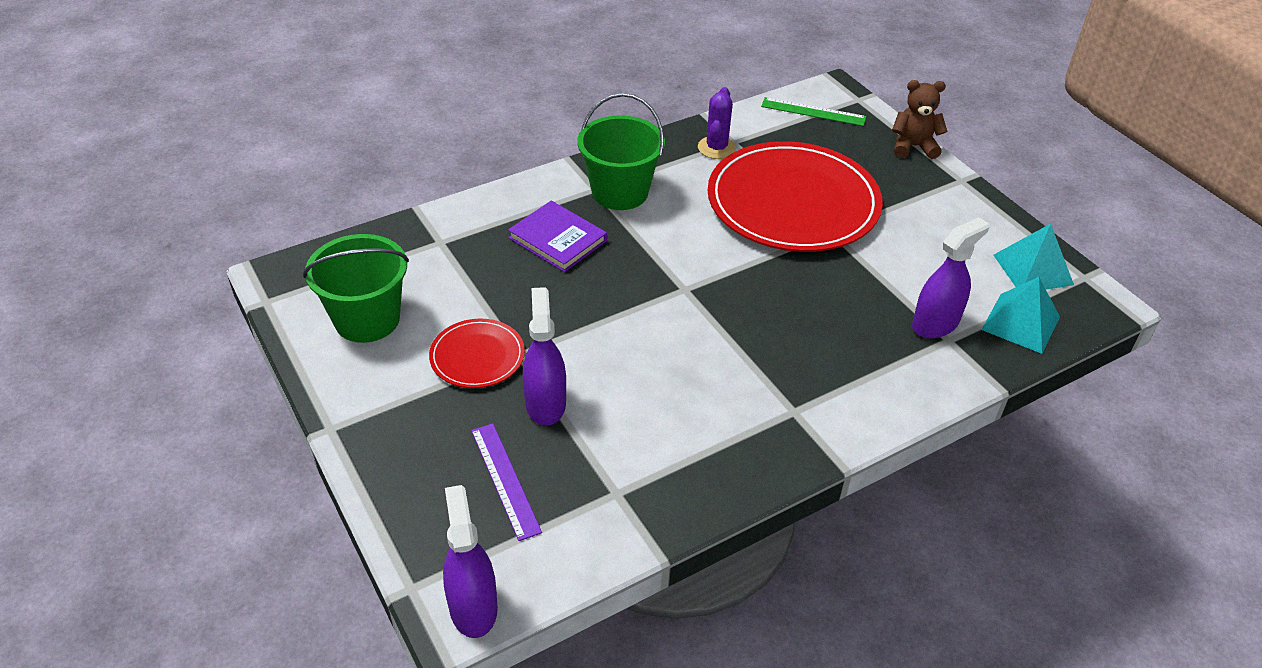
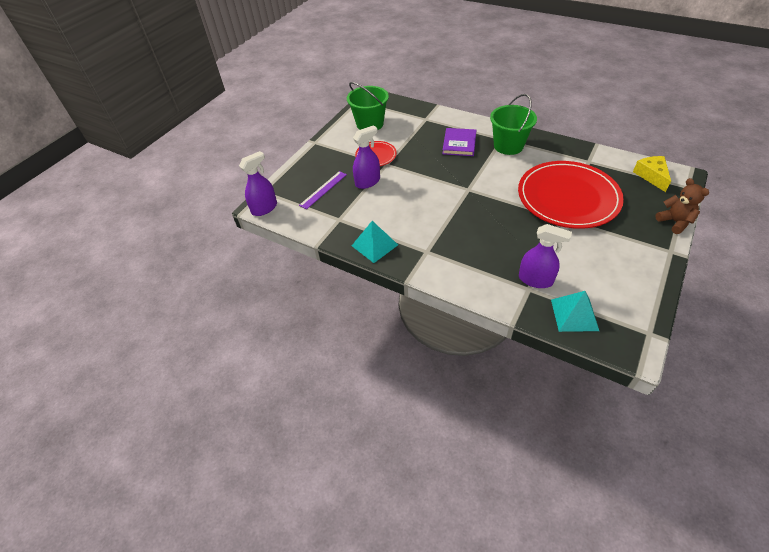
camera: 65 degrees right, 5 degrees up
purple cactus [698,87,736,159] -> none
green ruler [761,97,866,126] -> yellow cheese [633,156,671,192]
turquoise pyramid [994,224,1074,290] -> turquoise pyramid moved to [352,221,398,263]

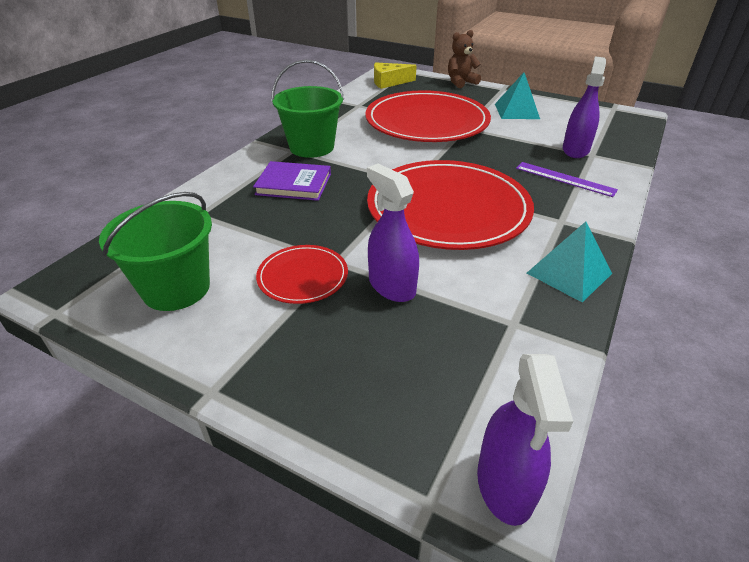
camera: 95 degrees left, 10 degrees down
purple spray bottle [239,151,277,216] -> purple spray bottle turned 135 degrees counterclockwise [477,354,573,526]
purple ruler [299,171,347,209] -> purple ruler moved to [516,162,618,197]
turquoise pyramid [551,291,599,332] -> turquoise pyramid moved to [495,72,540,119]
none -> red plate [367,160,534,250]

